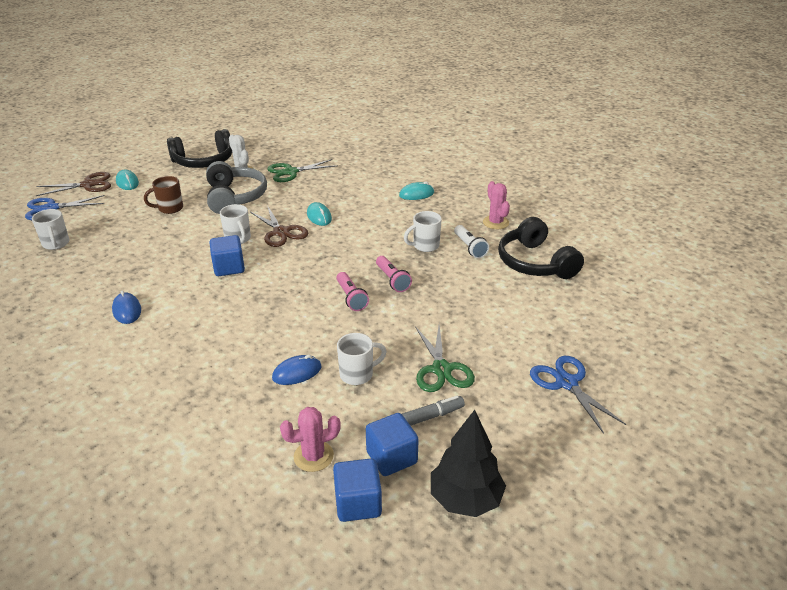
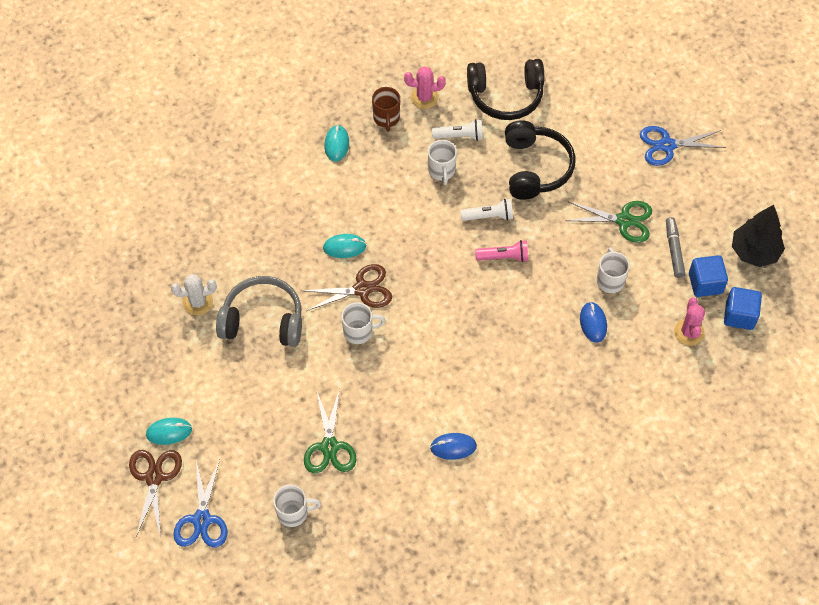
camera: 70 degrees left, 25 degrees up
brown mug [144,176,183,214] -> brown mug moved to [372,87,400,131]
black headphones [167,129,232,168] -> black headphones moved to [505,120,576,200]
blue cube [209,235,245,276] -> none
green scissors [267,159,338,182] -> green scissors moved to [304,389,356,473]
pink flashlight [376,256,412,292] -> white flashlight [460,199,513,221]

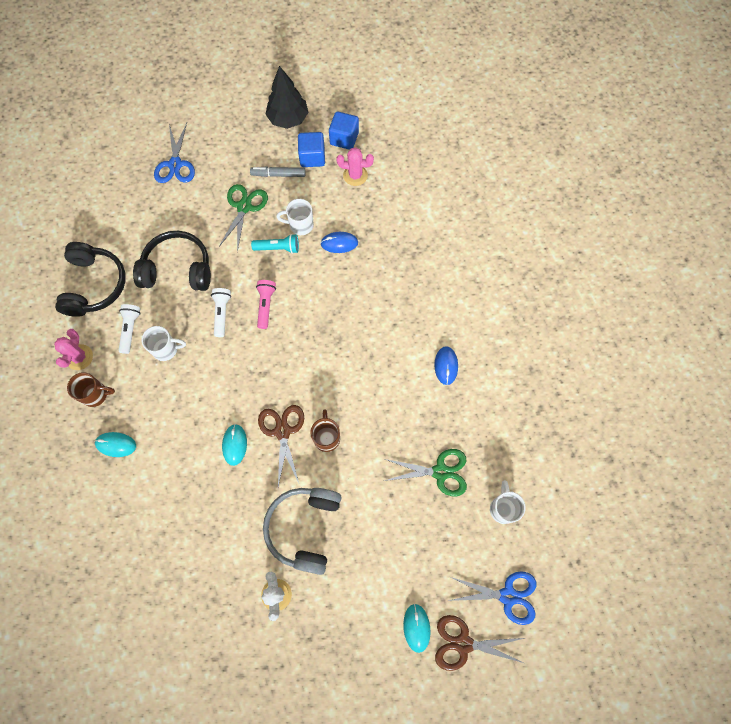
camera: 85 degrees left, 10 degrees up
white mug [341,302,386,344] -> brown mug [310,409,340,452]
none -> turquoise flashlight [251,234,299,254]

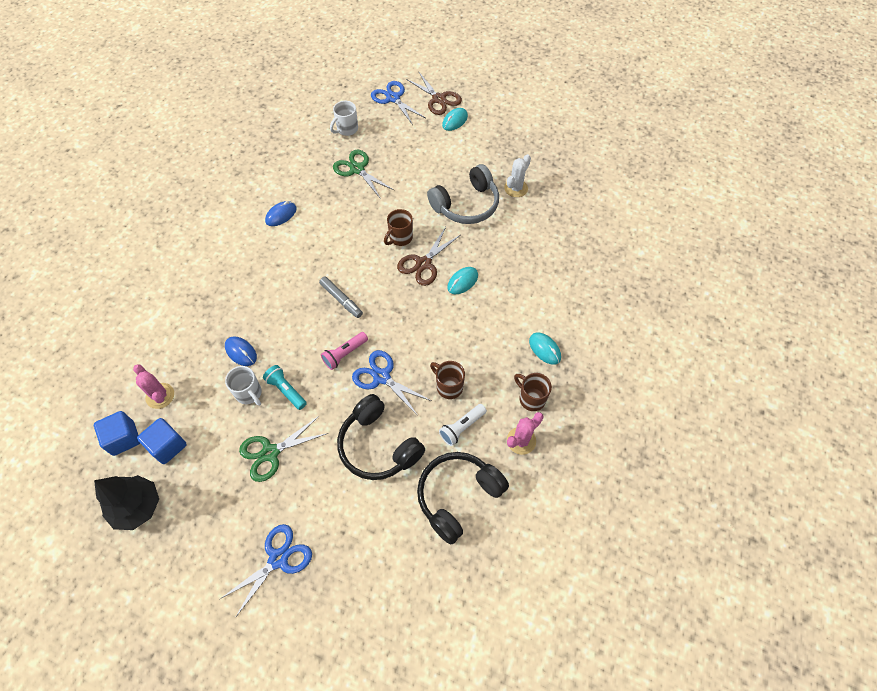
camera: 135 degrees left, 10 degrees down
white mug [141,326,186,361] -> brown mug [430,361,465,399]
white flashlight [211,288,231,337] -> blue scissors [352,350,432,416]
grey marker [250,167,306,177] -> grey marker moved to [319,277,363,318]

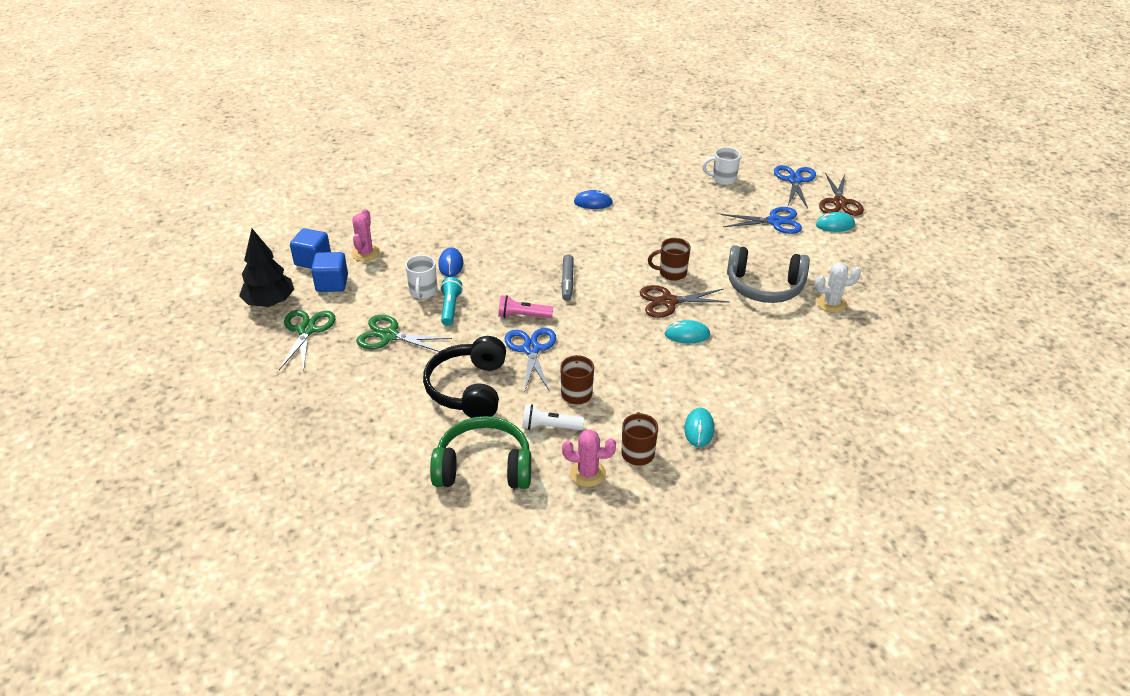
camera: 45 degrees right, 20 degrees down
blue scissors [220,524,312,618] -> blue scissors moved to [720,207,802,234]
green scissors [333,150,394,199] -> green scissors moved to [279,310,335,372]
black headphones [417,452,509,544] -> green headphones [430,416,531,489]

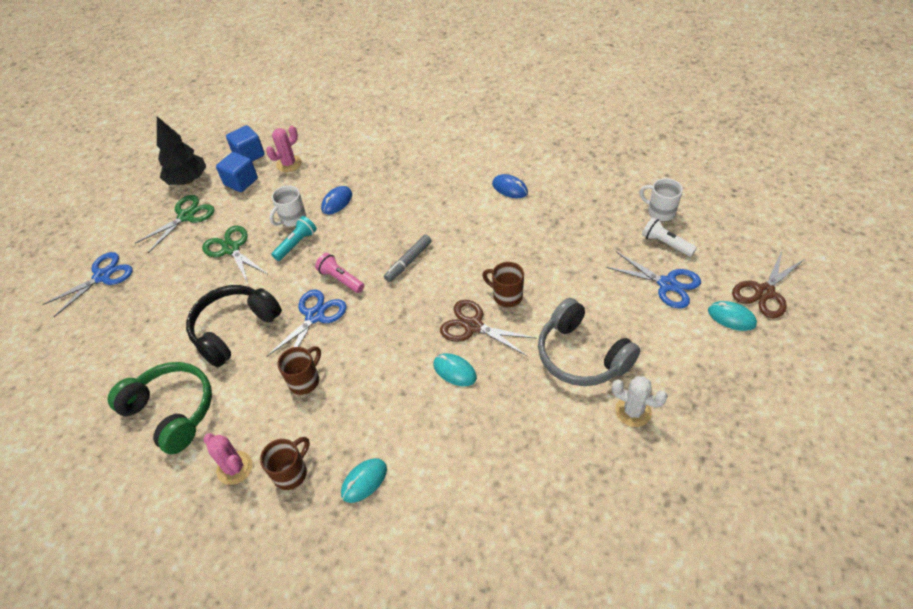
camera: 40 degrees right, 10 degrees up
white flashlight [522,404,584,430] -> white flashlight moved to [642,217,697,257]
blue scissors [774,165,816,208] -> blue scissors moved to [43,252,133,317]

